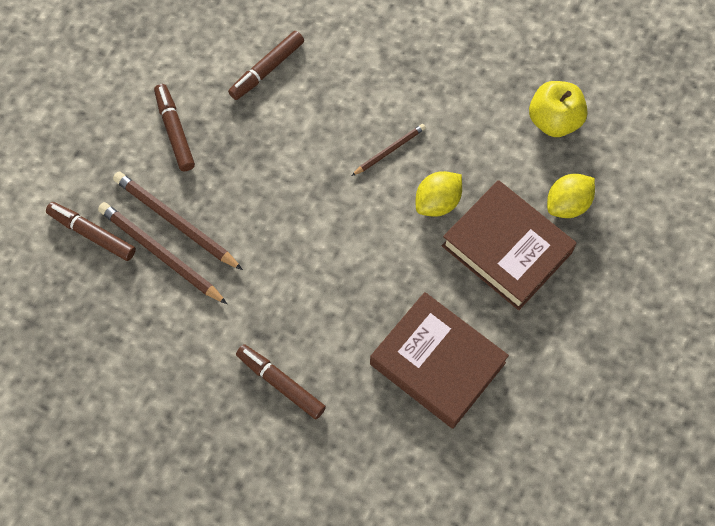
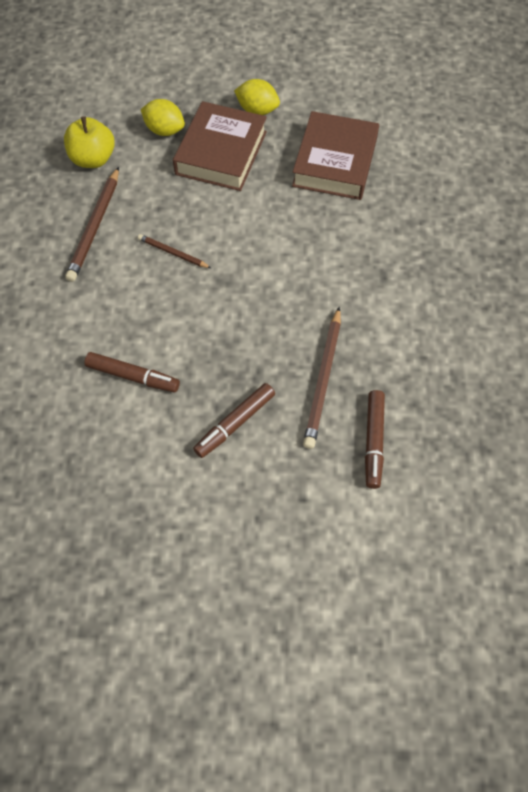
camera: 115 degrees left, 5 degrees down
brown pencil [98,202,227,304] -> brown pencil moved to [65,167,119,282]
brown marker [236,344,326,419] -> none
yellow lemon [416,171,462,217] -> yellow lemon moved to [234,79,280,115]

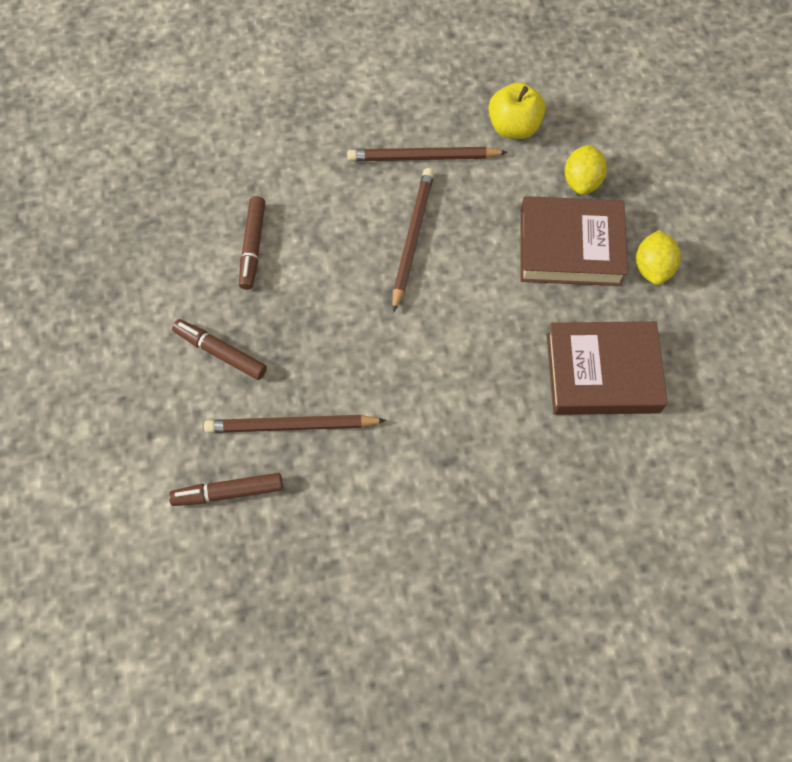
camera: 75 degrees right, 5 degrees up
brown pencil [138,234,211,268] -> brown pencil [393,168,434,313], size x1.77

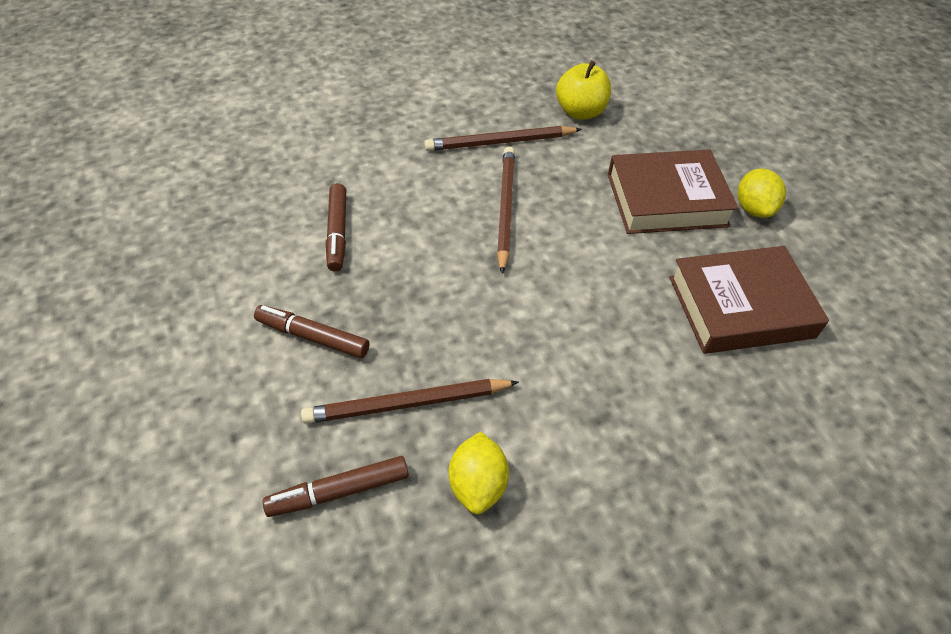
camera: 10 degrees left, 15 degrees down
yellow lemon [565,145,607,195] -> yellow lemon moved to [449,431,509,514]

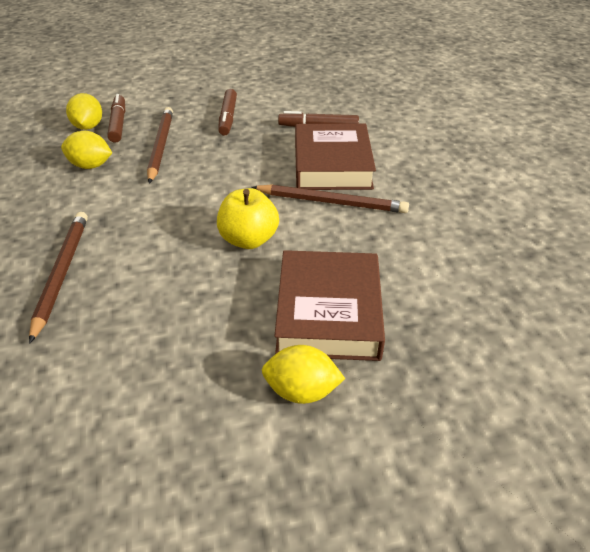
camera: 100 degrees right, 10 degrees down
brown marker [254,305,370,358] -> brown marker turned 150 degrees clockwise [218,89,237,136]
brown pencil [424,126,582,151] -> brown pencil moved to [29,212,88,344]
yellow apple [556,60,611,119] -> yellow apple moved to [217,188,279,249]
brown book [669,246,829,354] -> brown book moved to [295,124,376,190]
none -> yellow lemon [66,93,102,130]

